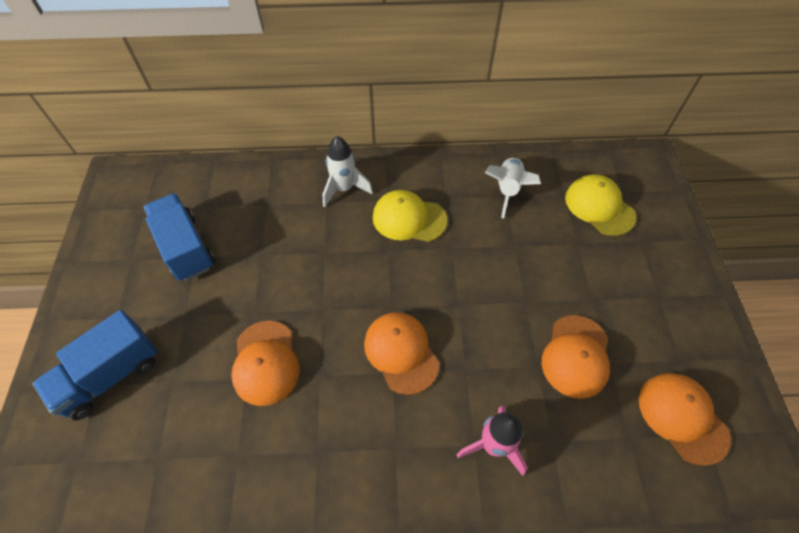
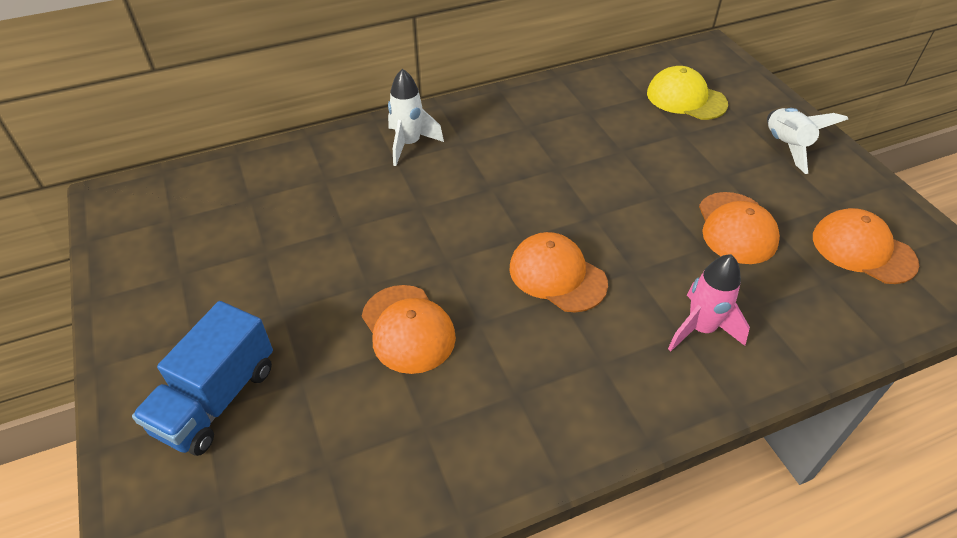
camera: 20 degrees left, 10 degrees down
blue truck [144,193,215,281] -> none
yellow cap [373,190,447,242] -> none
white rocket [485,157,541,218] -> white rocket moved to [767,108,848,174]

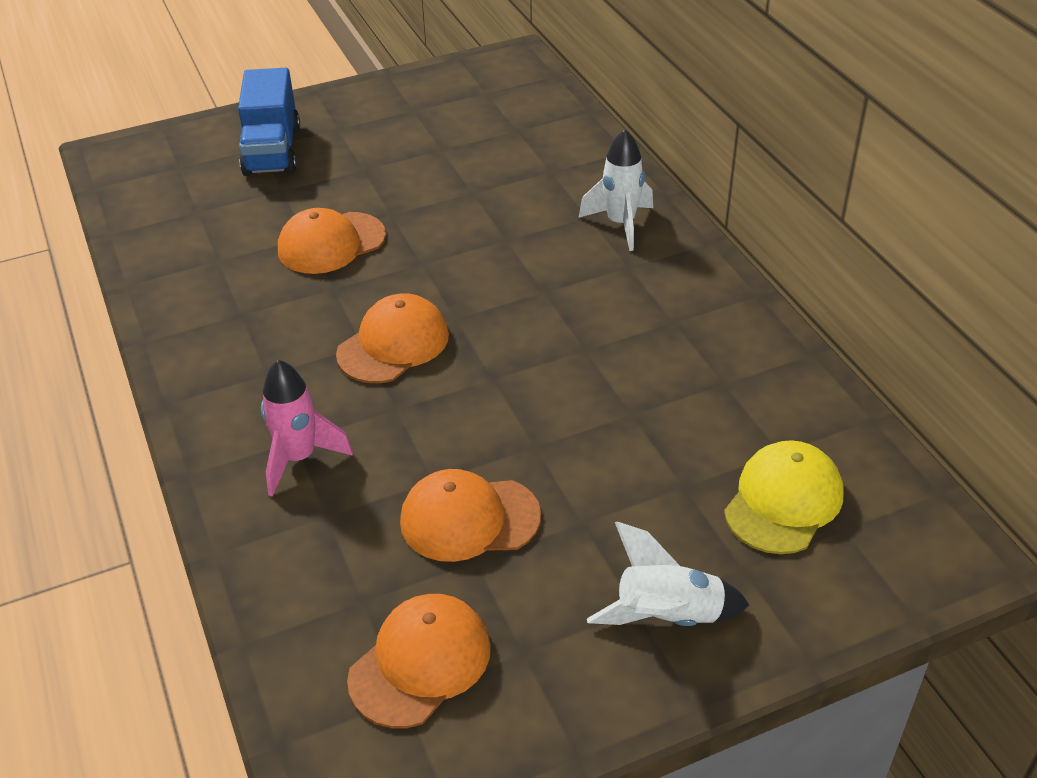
camera: 90 degrees right, 5 degrees down
blue truck [132,301,273,456] -> blue truck turned 120 degrees counterclockwise [238,68,300,176]

